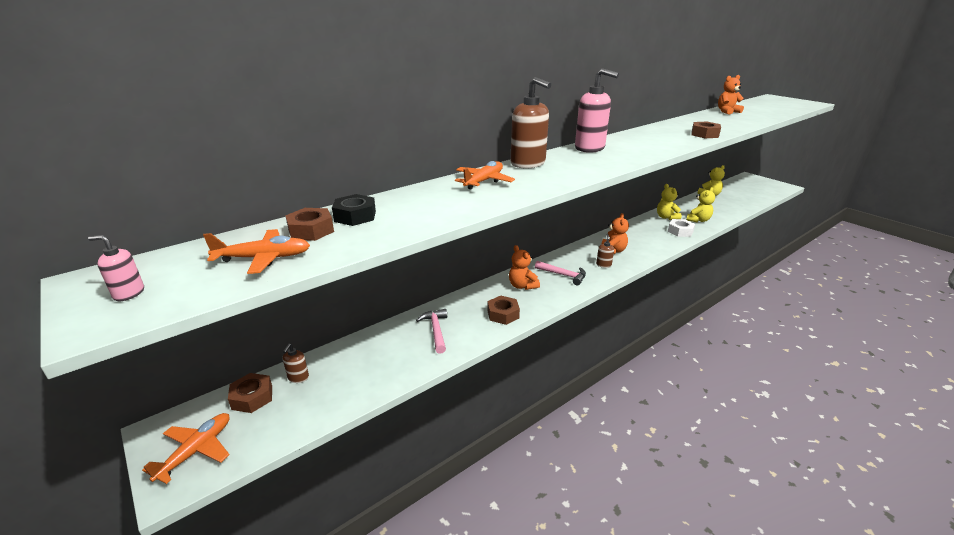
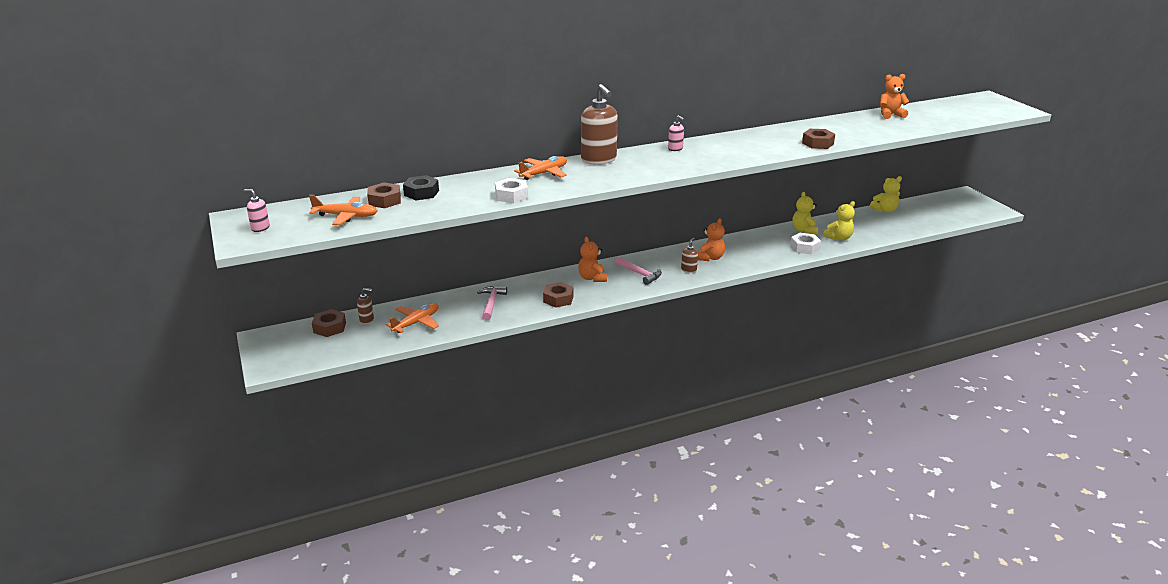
camera: 15 degrees right, 0 degrees up
orange plane [142,413,230,484] -> orange plane moved to [385,303,439,333]
brown soap dispenser [283,344,309,383] -> brown soap dispenser turned 120 degrees counterclockwise [357,288,374,324]
pink soap dispenser [575,68,619,153] -> pink soap dispenser [668,115,684,151], size x0.46
none -> white nut [495,178,528,203]

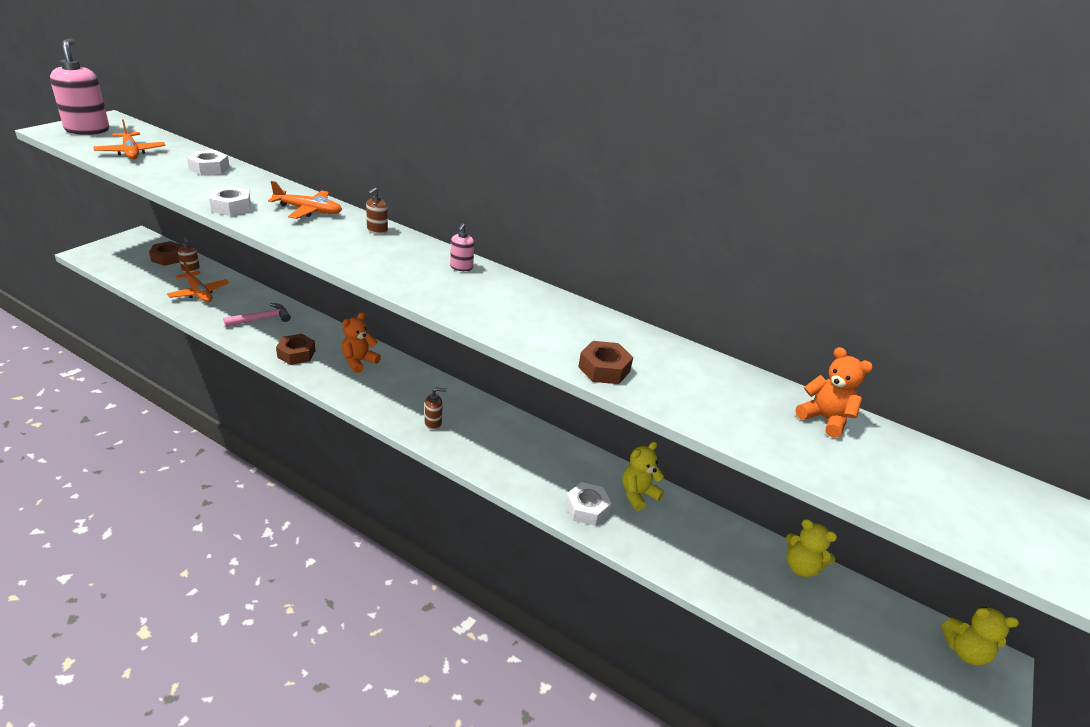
camera: 50 degrees right, 5 degrees up
pink soap dispenser [244,189,270,232] -> pink soap dispenser [50,38,109,135], size x2.16
brown nut [367,182,401,208] -> none
orange plane [385,303,439,333] -> orange plane turned 45 degrees clockwise [167,262,229,302]
black nut [403,175,439,200] -> white nut [187,150,230,176]
brown soap dispenser [581,84,618,165] -> brown soap dispenser [366,187,388,234], size x0.46
pink hammer [615,257,662,285] -> none
orange teddy bear [698,218,725,261] -> none
yellow teddy bear [823,201,855,240] -> yellow teddy bear moved to [941,607,1019,666]

